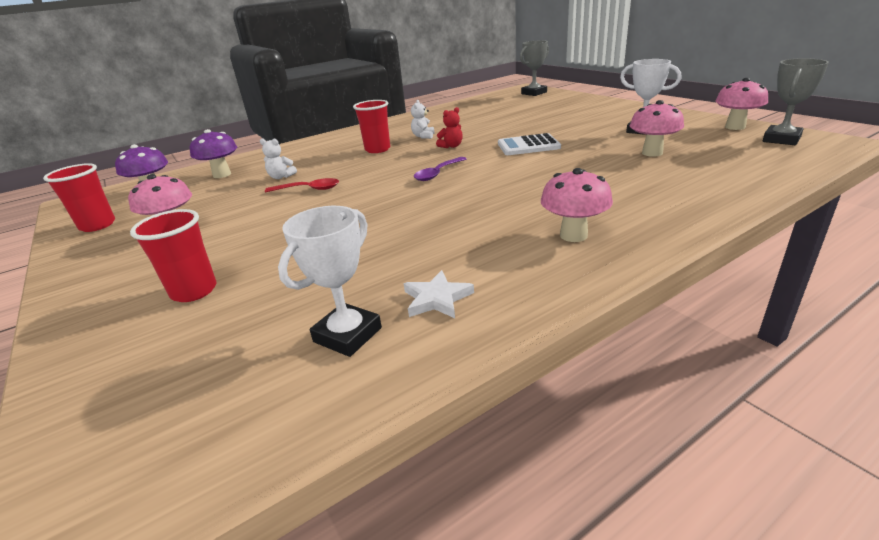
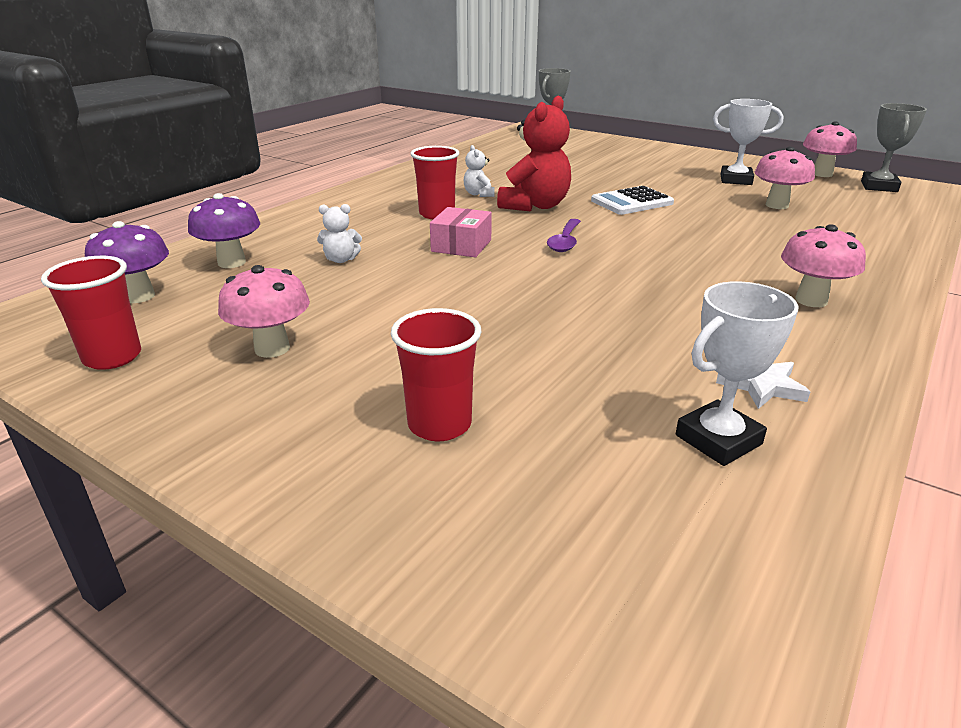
camera: 25 degrees left, 0 degrees up
red spoon [265,178,339,192] -> none
white trophy [278,206,382,357] -> white trophy turned 45 degrees clockwise [676,281,799,466]
red teddy bear [436,107,463,148] -> red teddy bear [497,96,571,212], size x2.10
none -> pink box [430,207,492,257]

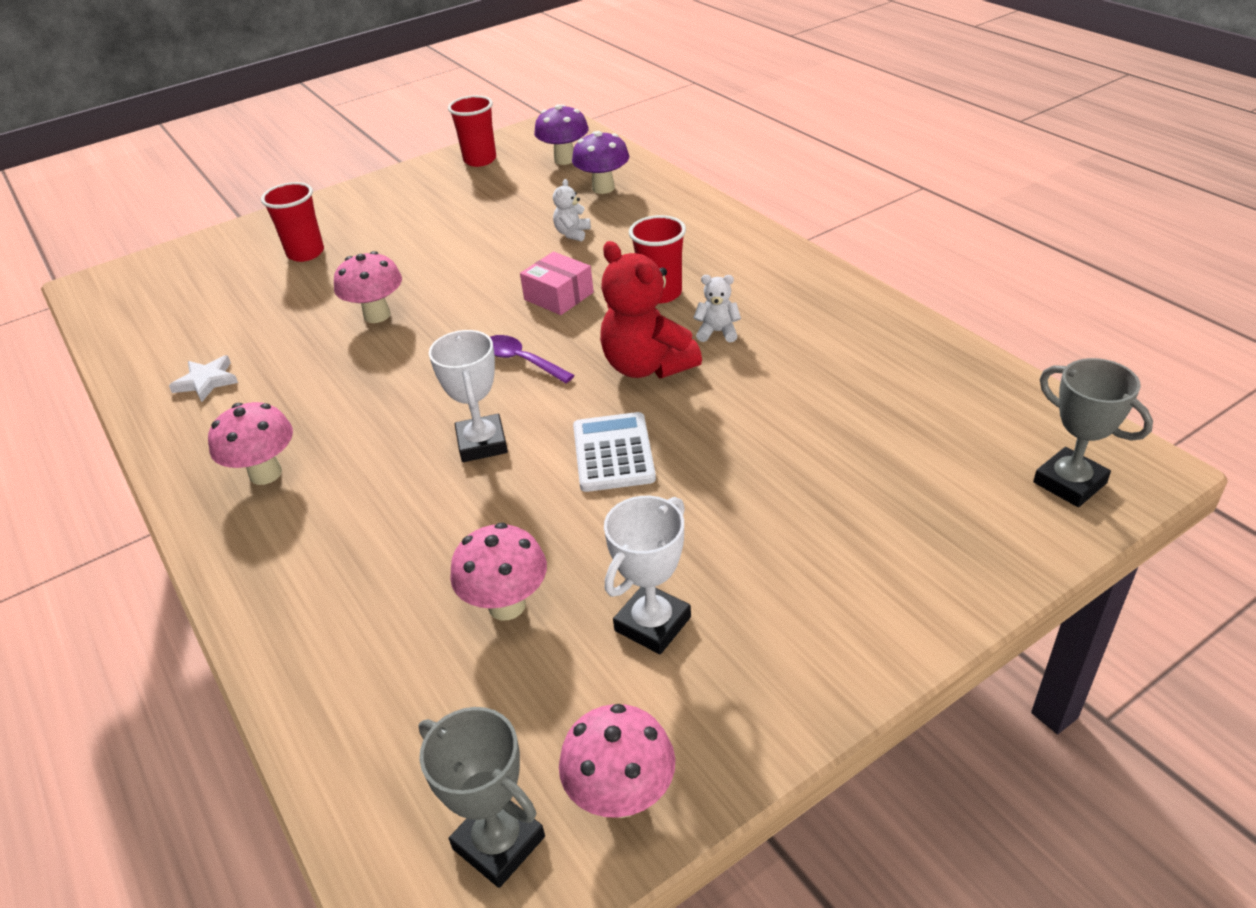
camera: 115 degrees right, 10 degrees up
pink mushroom [218,265,310,358] -> pink mushroom moved to [334,251,402,323]
white trophy [676,281,799,466] -> white trophy moved to [429,330,508,462]

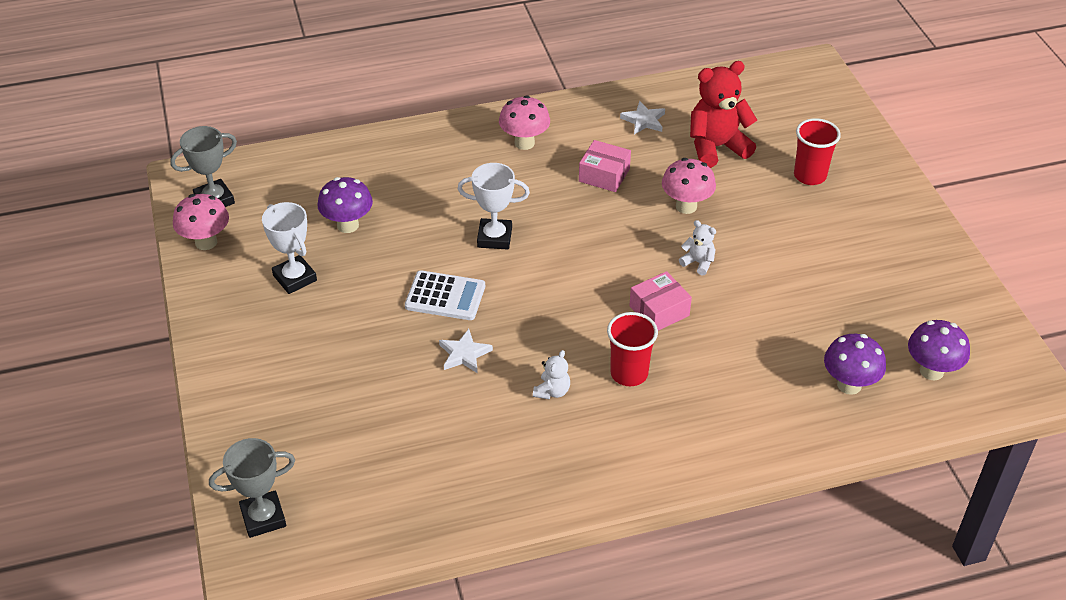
camera: 105 degrees right, 5 degrees up
red cup [448,95,496,167] -> none
pink mushroom [450,522,547,620] -> purple mushroom [317,177,373,233]
purple spoon [490,335,574,383] -> none
white teddy bear [553,179,591,241] -> white teddy bear moved to [679,220,716,276]
red teddy bear [600,241,702,378] -> red teddy bear moved to [690,61,757,168]
none -> white star [439,329,493,373]
none -> pink box [579,140,631,192]

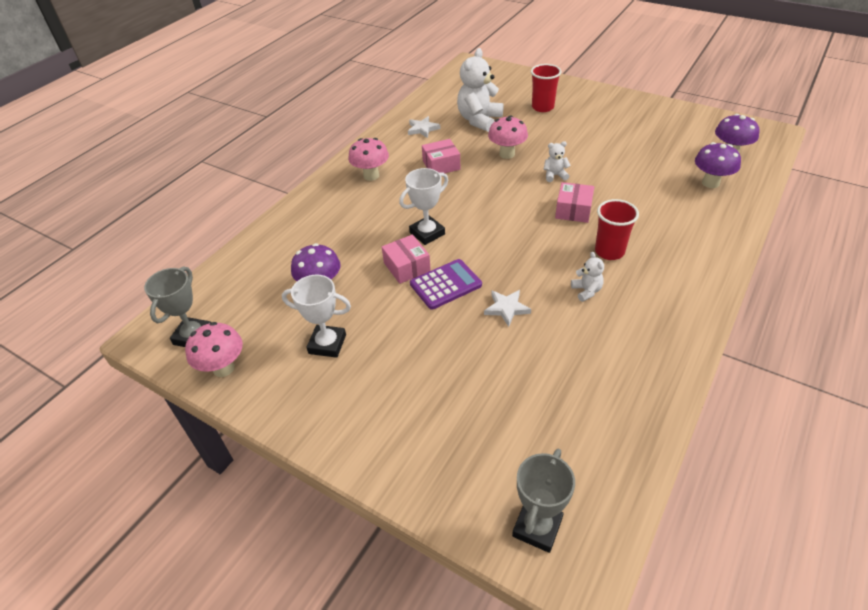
camera: 40 degrees left, 0 degrees up
white calculator [405,270,485,320] -> purple calculator [410,259,482,310]
red teddy bear [690,61,757,168] -> white teddy bear [457,48,504,132]
none -> pink box [382,235,431,284]

